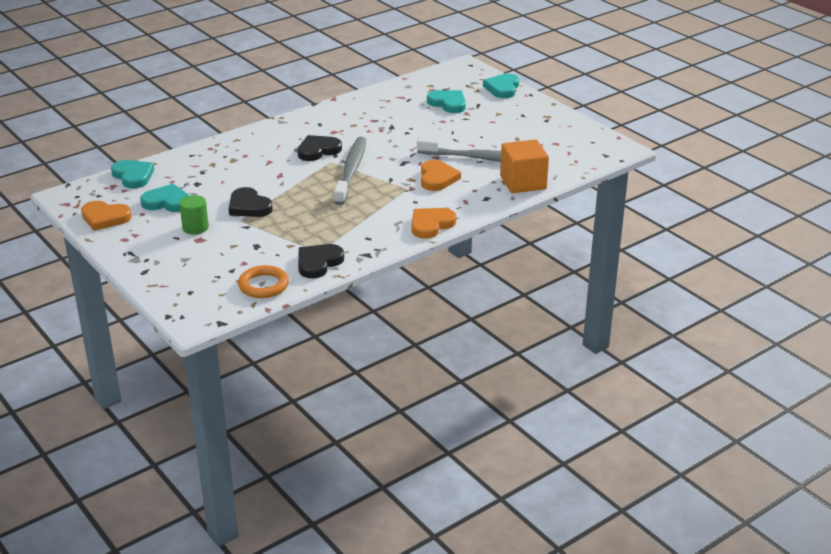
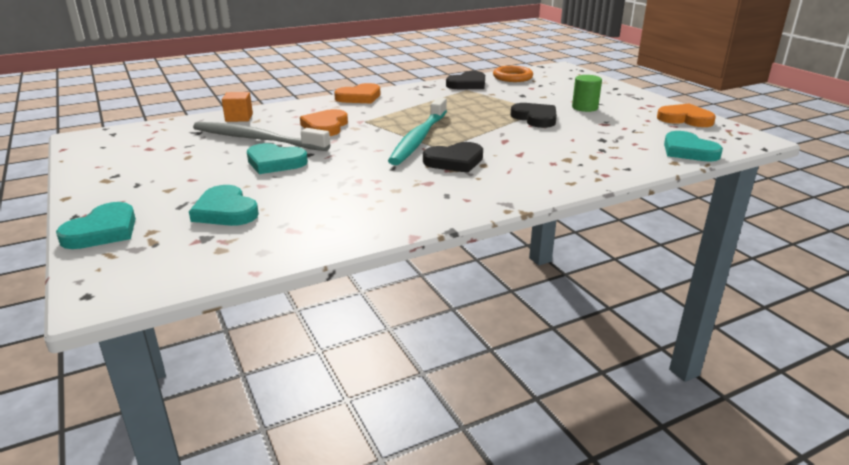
camera: 170 degrees left, 5 degrees down
turquoise heart [140,184,189,212] -> turquoise heart moved to [247,143,308,174]
grey toothbrush [334,137,366,205] -> turquoise toothbrush [388,97,447,165]
orange cube [500,139,549,193] -> orange cube [222,92,253,122], size x0.57

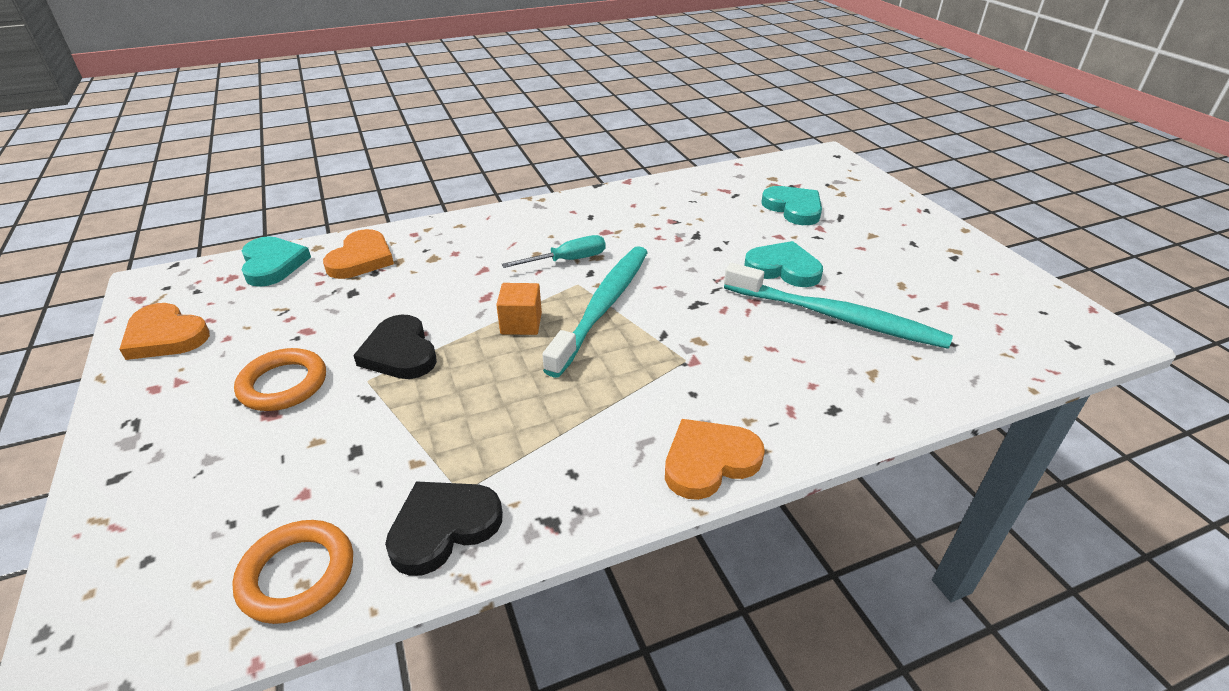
camera: 175 degrees left, 10 degrees up
turquoise heart [56,202,136,249] -> none
grey toothbrush [193,122,330,151] -> turquoise toothbrush [724,263,953,349]
orange cube [222,92,253,122] -> orange cube moved to [496,283,542,335]
orange heart [300,109,348,136] -> orange heart moved to [323,229,394,279]
black heart [423,142,483,173] -> turquoise screwdriver [502,235,605,268]
green cylinder [572,75,602,112] -> orange ring [234,348,326,411]

